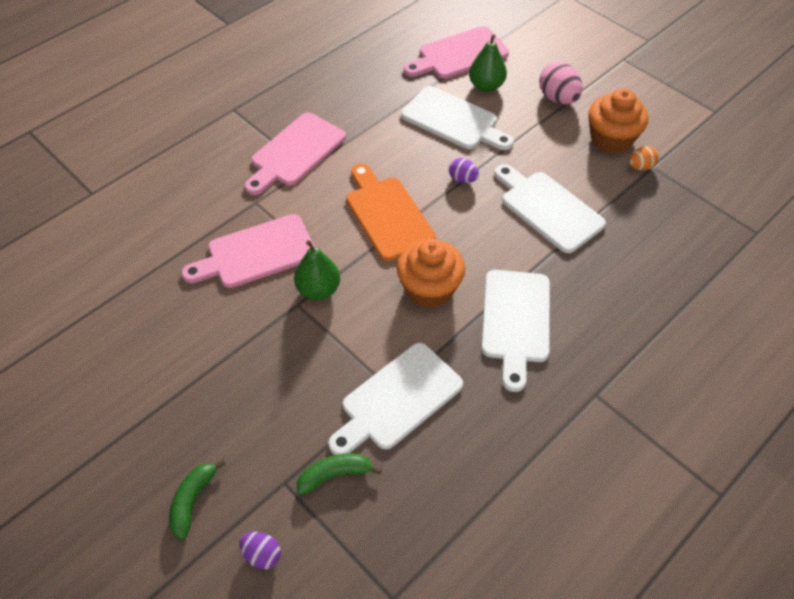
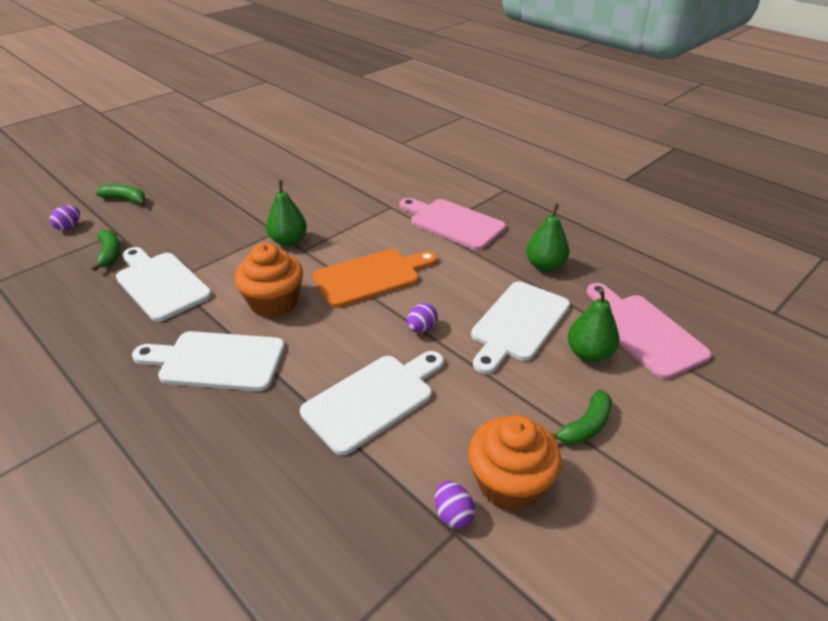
camera: 90 degrees right, 15 degrees down
pink cutting board [181,214,315,288] -> none
pink egg [539,62,583,104] -> green banana [550,390,612,445]
orange egg [629,146,659,170] -> purple egg [435,481,475,529]
none -> green pear [526,203,569,272]

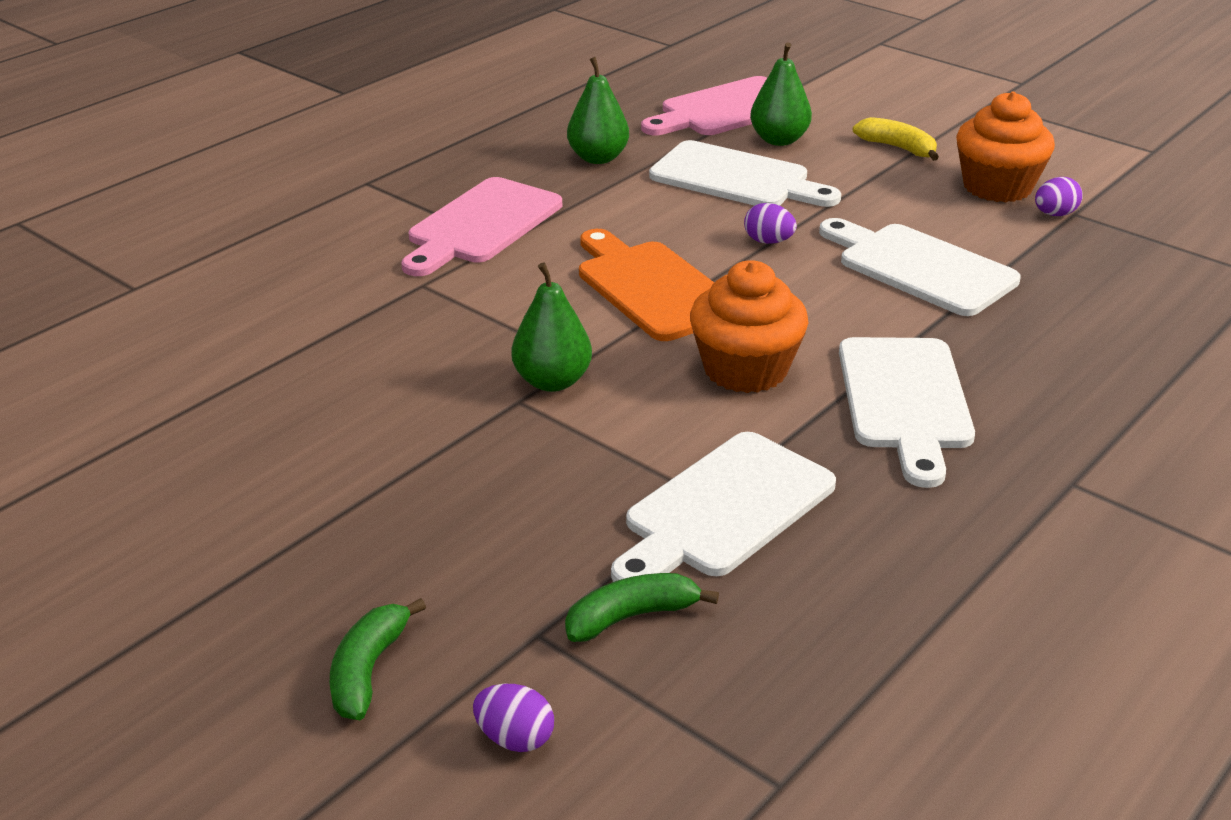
camera: 95 degrees left, 5 degrees down
green banana [550,390,612,445] -> yellow banana [853,117,939,161]

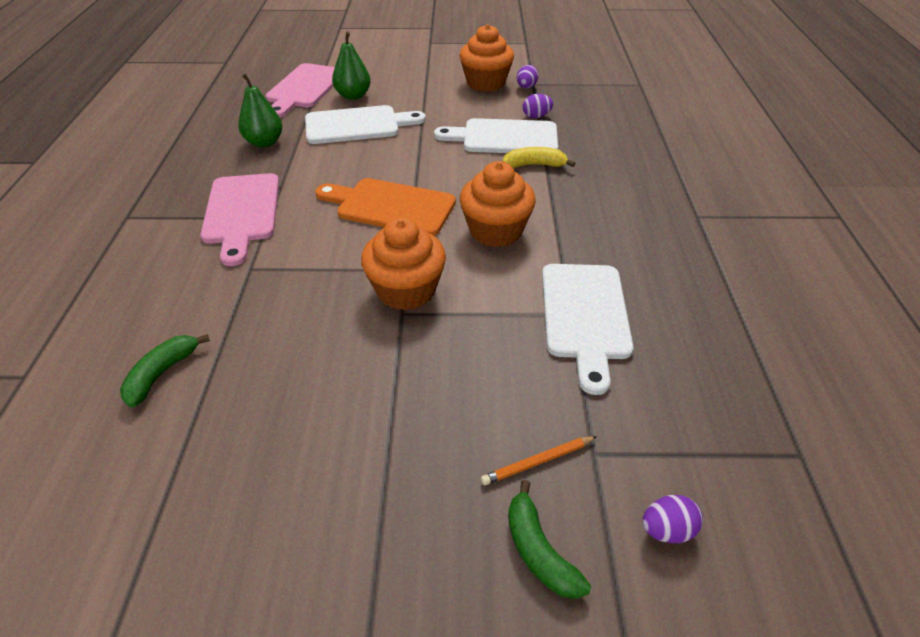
camera: 40 degrees left, 10 degrees up
green pear [511,262,592,392] -> orange cupcake [361,217,446,310]
green banana [565,573,719,642] -> green banana moved to [120,334,210,408]
purple egg [744,203,797,244] -> purple egg moved to [523,94,553,118]
white cutting board [839,337,975,488] -> none
yellow banana [853,117,939,161] -> yellow banana moved to [503,147,576,168]
none -> orange pencil [481,436,597,485]

